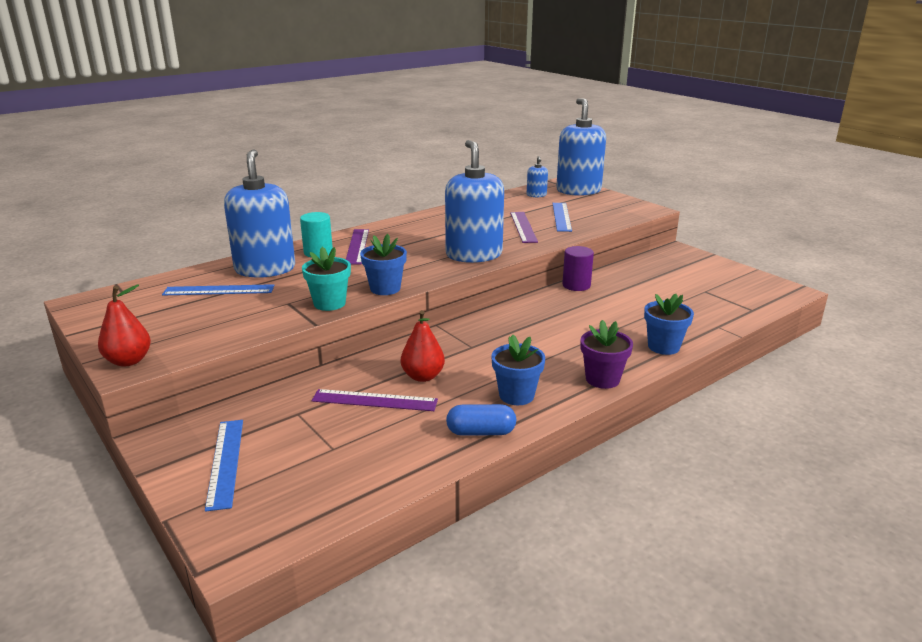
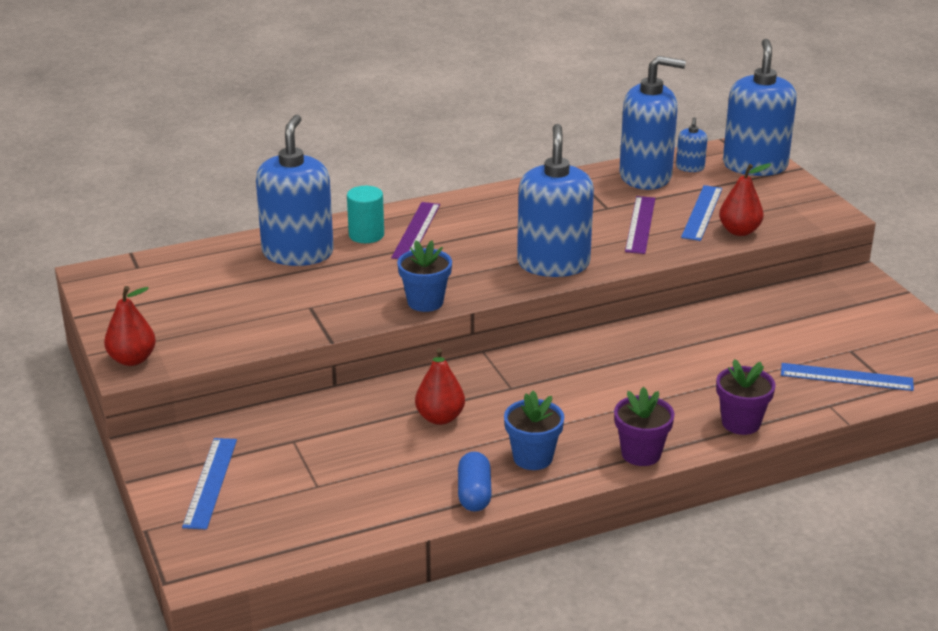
camera: 15 degrees right, 5 degrees up
blue ruler [162,284,275,295] -> blue ruler moved to [781,363,914,391]
turquoise flower pot [302,247,351,311] -> none
purple ruler [312,389,438,411] -> none
blue capsule [446,404,516,436] -> blue capsule turned 75 degrees clockwise [458,452,492,512]
purple cylinder [562,246,594,291] -> none
blue flower pot [644,294,694,355] -> purple flower pot [716,359,776,435]
none -> blue soap dispenser [619,56,686,190]
none -> red pear [719,163,772,236]

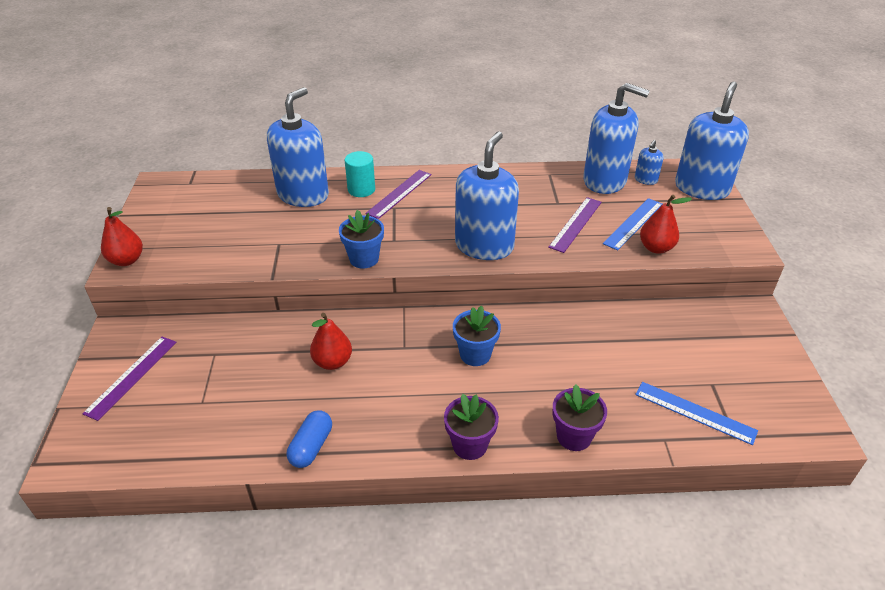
camera: 20 degrees right, 10 degrees up
blue ruler [182,438,237,530] -> purple ruler [82,337,177,421]
blue flower pot [504,391,564,470] -> blue flower pot moved to [453,305,501,366]

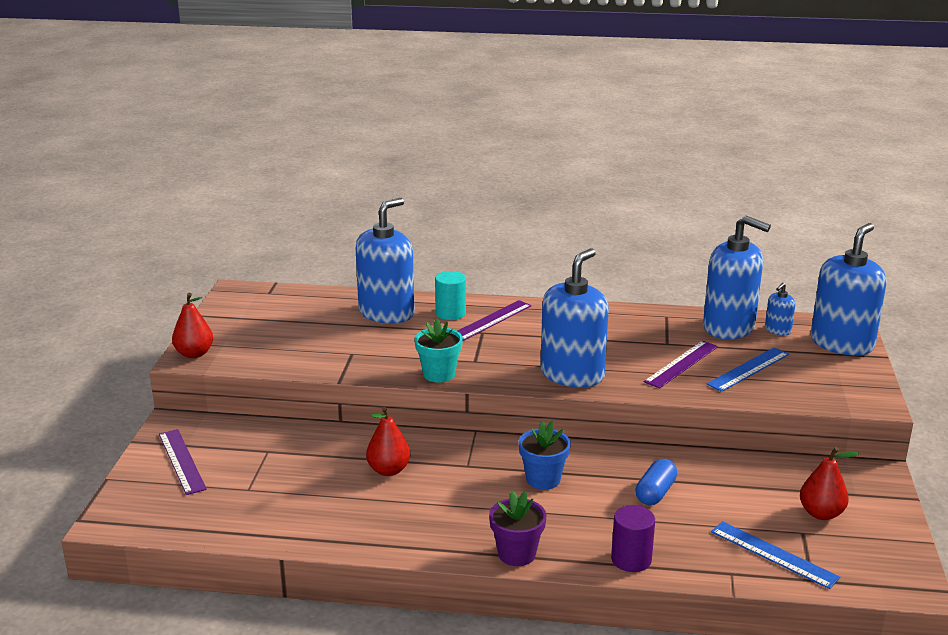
camera: 10 degrees right, 15 degrees down
purple ruler [82,337,177,421] -> purple ruler turned 60 degrees counterclockwise [159,429,207,495]
blue capsule [287,410,332,468] -> blue capsule moved to [635,459,677,505]
blue flower pot [339,210,384,269] -> turquoise flower pot [415,318,463,383]
purple flower pot [552,384,607,451] -> purple cylinder [611,505,655,572]
red pear [640,195,692,254] -> red pear moved to [800,447,859,520]

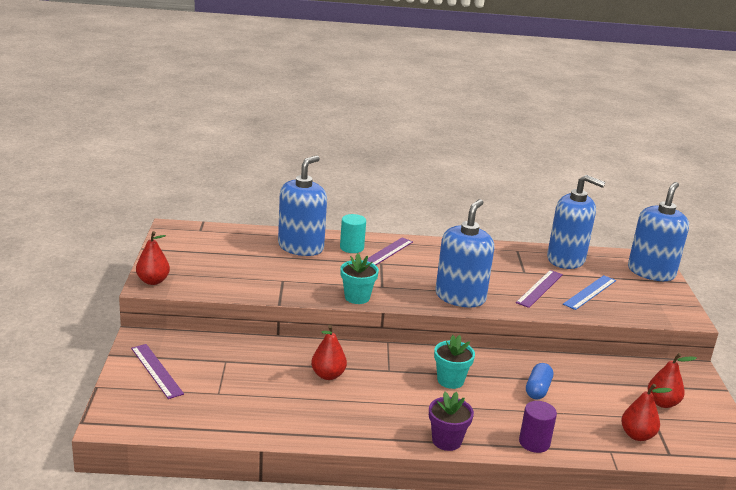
camera: 10 degrees left, 0 degrees up
blue flower pot [519,421,571,490] -> turquoise flower pot [434,335,475,389]
blue ruler [711,521,840,589] -> red pear [621,384,672,441]
blue soap dispenser [765,283,795,335] -> none

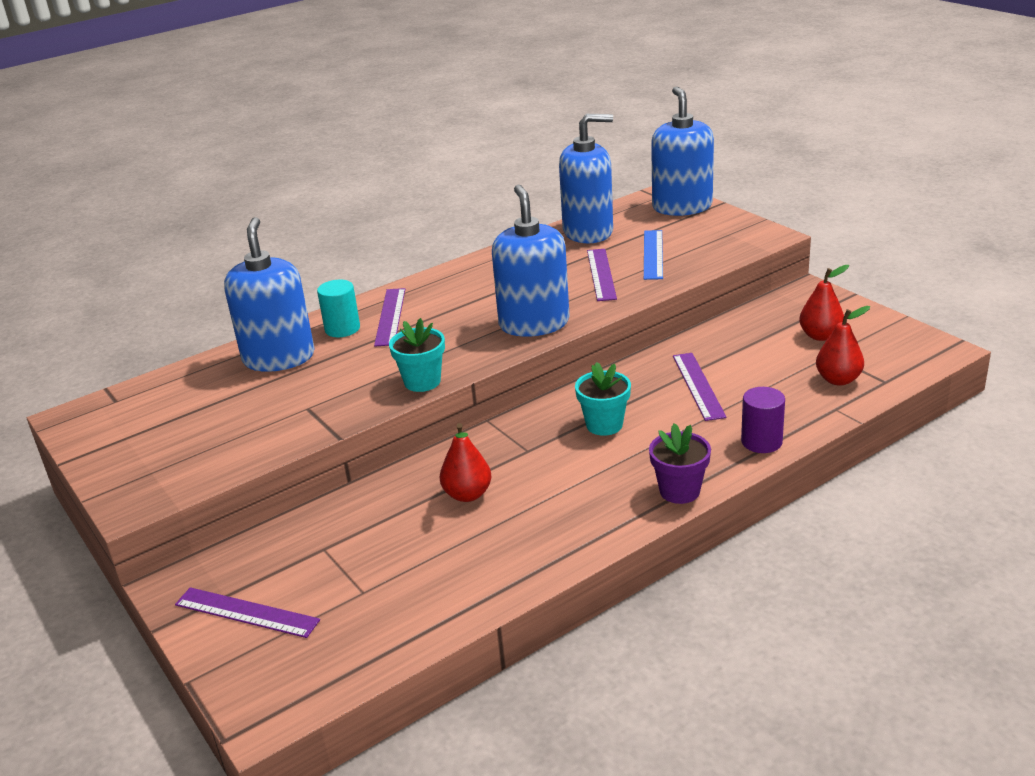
camera: 30 degrees left, 5 degrees up
red pear [136,231,170,285] -> none
blue capsule [526,363,553,399] -> purple ruler [673,353,727,421]

